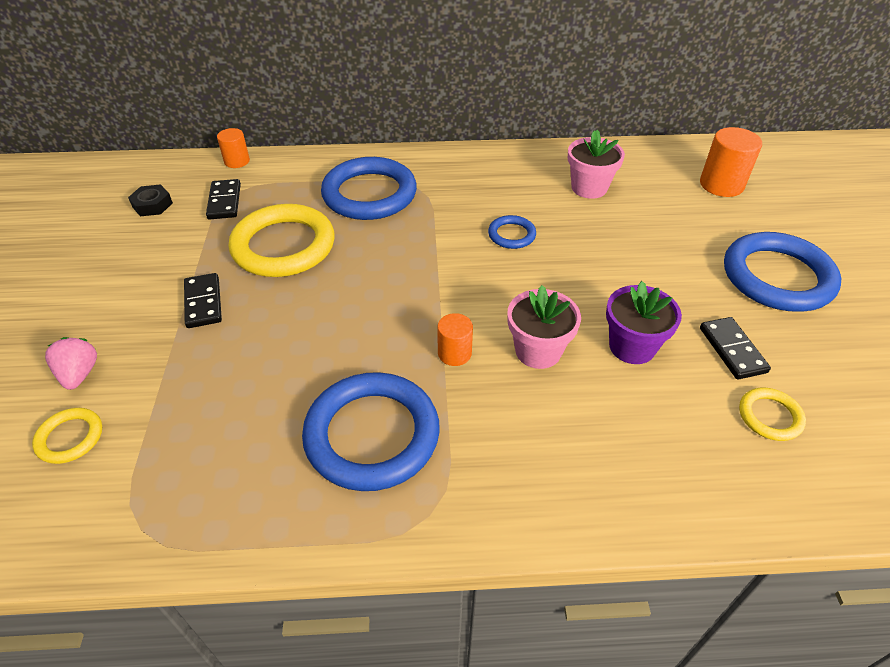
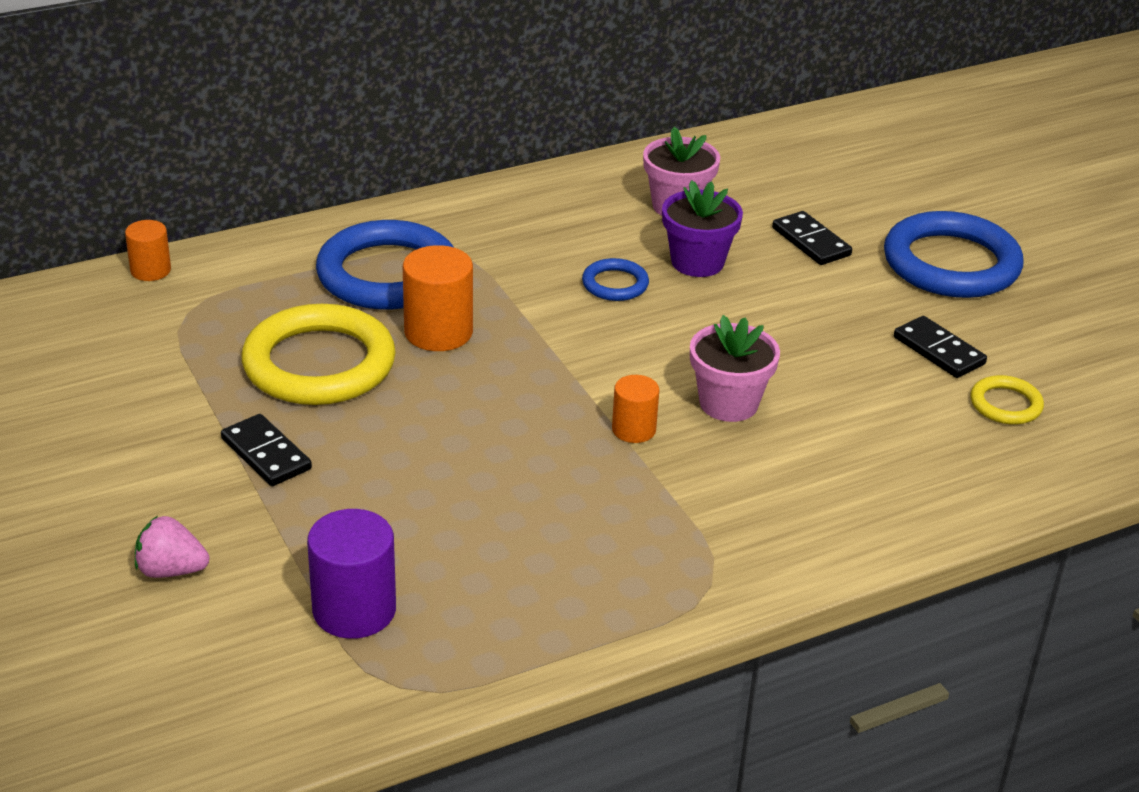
camera: 25 degrees left, 10 degrees down
yellow ring [32,408,102,464] -> none
pink strawberry [45,337,97,390] -> pink strawberry turned 45 degrees counterclockwise [135,516,209,578]
black nut [128,184,173,217] -> none
black domino [206,179,241,220] -> black domino moved to [772,211,852,265]
blue ring [302,372,440,491] -> none
purple flower pot [606,281,682,364] -> purple flower pot moved to [662,180,743,277]
orange cylinder [700,127,762,197] -> orange cylinder moved to [403,245,473,351]
none -> purple cylinder [307,509,396,639]

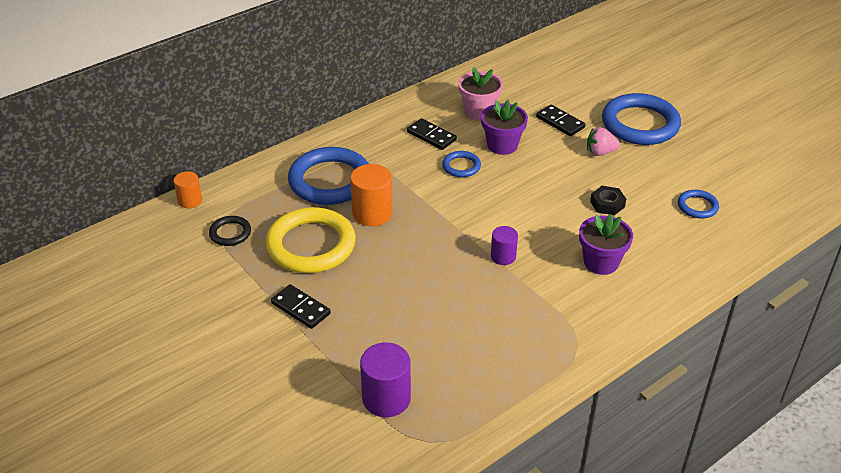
camera: 10 degrees left, 5 degrees up
pink strawberry [135,516,209,578] -> pink strawberry moved to [587,127,620,156]
orange cylinder [612,375,660,443] -> purple cylinder [491,226,518,265]
pink flower pot [690,315,780,422] -> none
black domino [894,316,987,378] -> black domino moved to [407,118,457,150]
yellow ring [971,375,1044,425] -> blue ring [678,190,719,218]
none -> black ring [209,216,251,246]
none -> purple flower pot [579,214,633,275]
none -> black nut [590,186,626,215]

